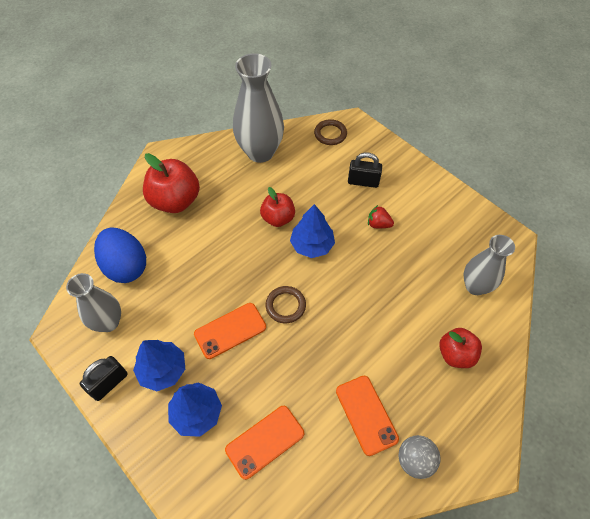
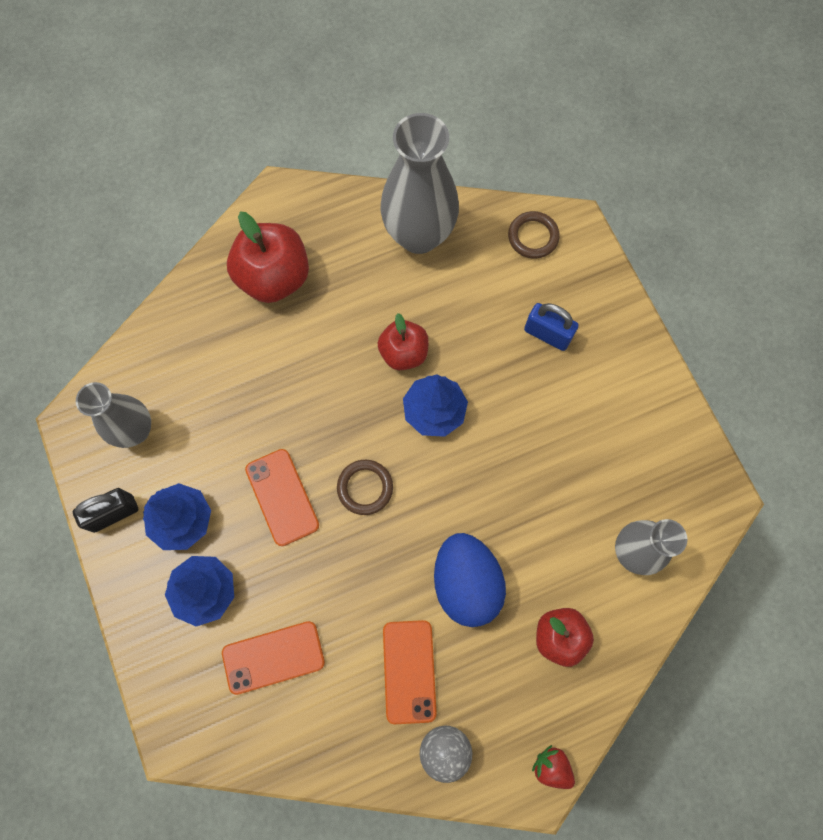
camera: 20 degrees right, 15 degrees up
blue egg [94,228,146,283] -> blue egg moved to [434,533,506,627]
orange phone [194,303,266,359] -> orange phone turned 75 degrees clockwise [245,449,319,546]
black padlock [348,152,382,188] -> blue padlock [524,303,579,351]
red strawberry [368,205,394,228] -> red strawberry moved to [532,745,575,789]

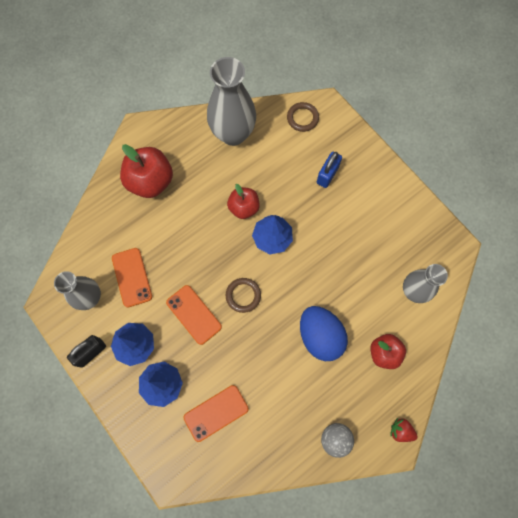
camera: 15 degrees left, 0 degrees up
orange phone [383,620,437,724] -> orange phone moved to [112,248,152,307]
blue padlock [524,303,579,351] -> blue padlock turned 75 degrees counterclockwise [317,152,342,188]

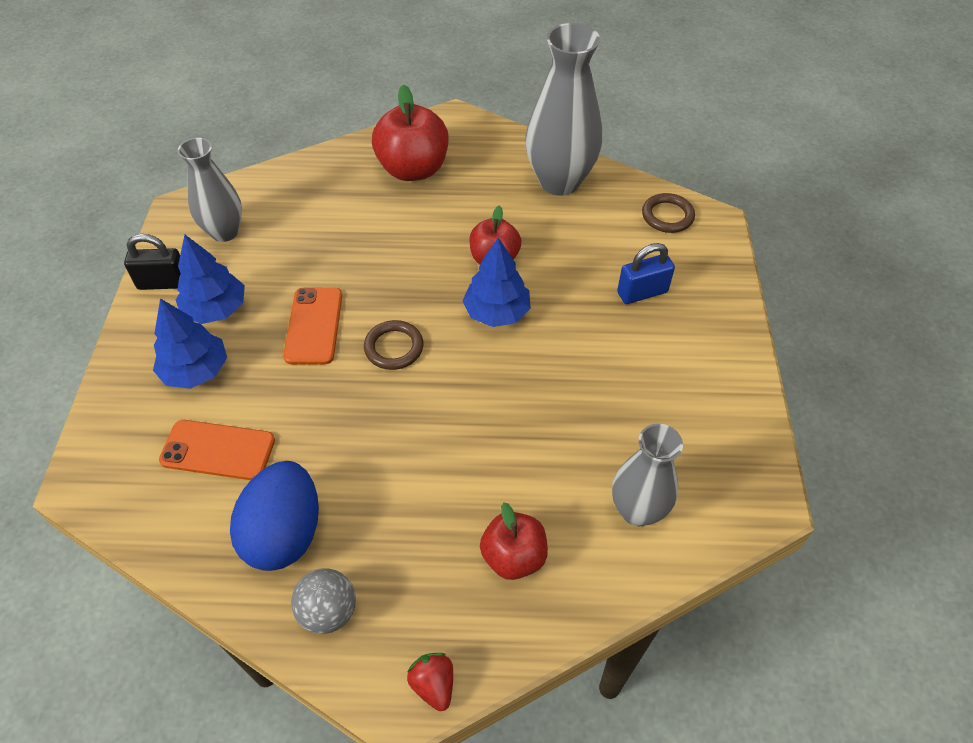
camera: 40 degrees right, 20 degrees down
orange phone [112,248,152,307] -> none
blue egg [300,306,348,361] -> blue egg moved to [230,461,319,571]

